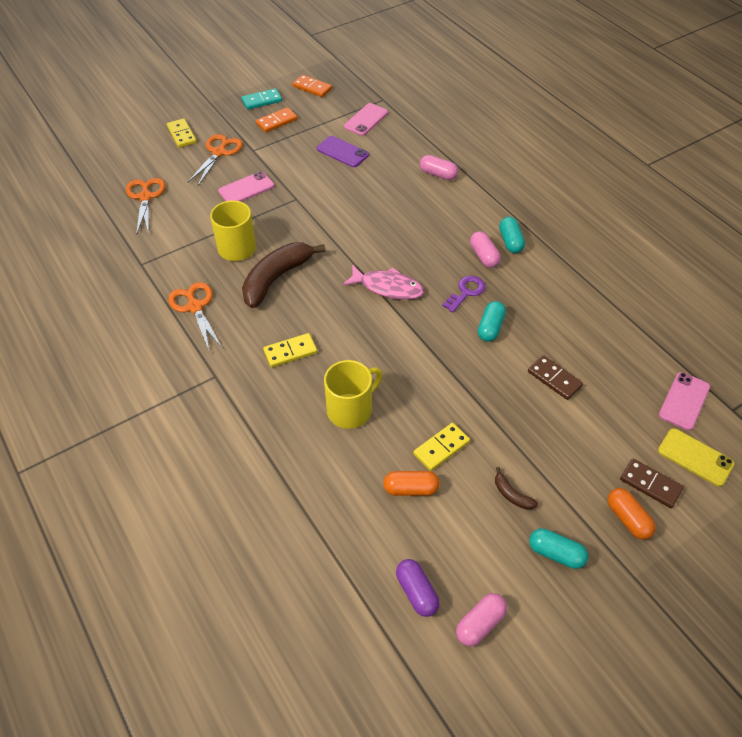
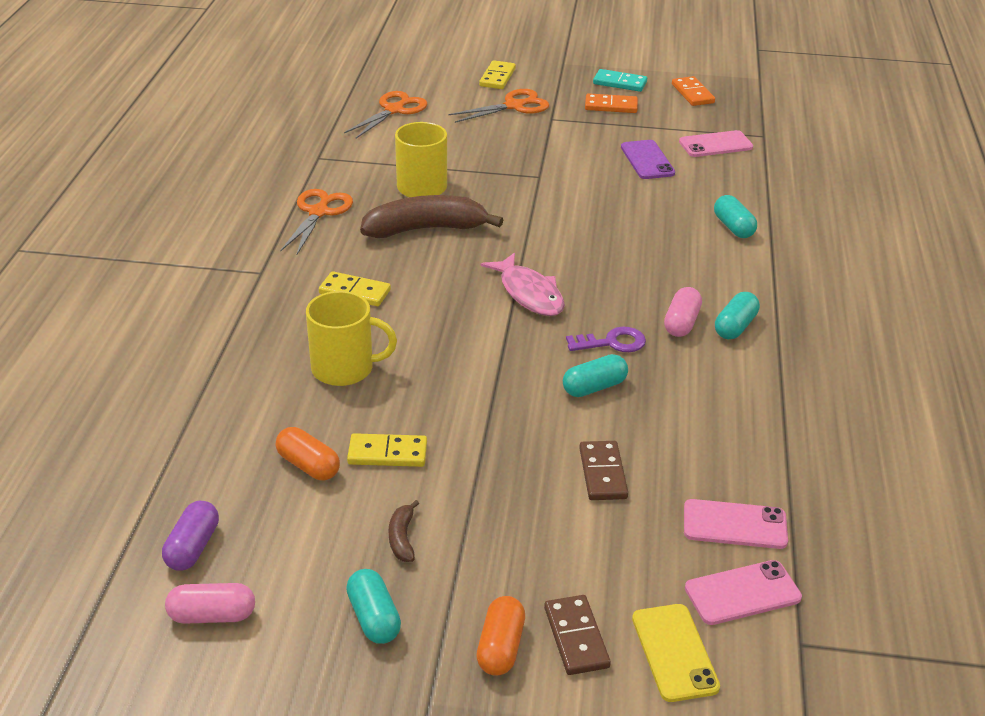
camera: 40 degrees right, 15 degrees down
pink phone [218,171,274,202] -> pink phone moved to [684,499,788,549]
pink capsule [420,155,458,180] -> turquoise capsule [714,195,757,238]

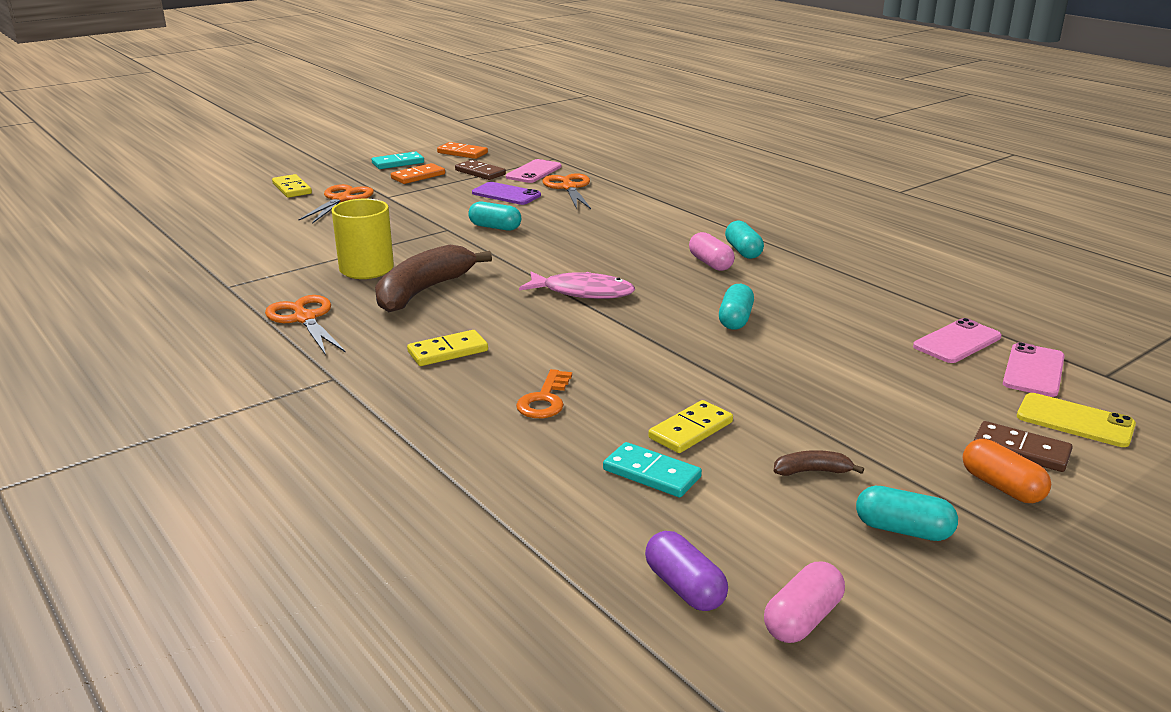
camera: 45 degrees left, 10 degrees down
orange capsule [276,427,340,480] -> turquoise domino [603,442,702,497]
yellow mug [306,291,397,386] -> orange key [516,369,572,418]
orange scissors [344,91,427,139] -> orange scissors moved to [542,173,591,209]
brown banana [389,500,419,562] -> brown banana turned 135 degrees clockwise [774,450,864,476]
purple key [566,327,646,352] -> none
brown domino [579,441,628,500] -> brown domino moved to [455,160,506,180]
turquoise capsule [714,195,757,238] -> turquoise capsule moved to [468,202,521,231]

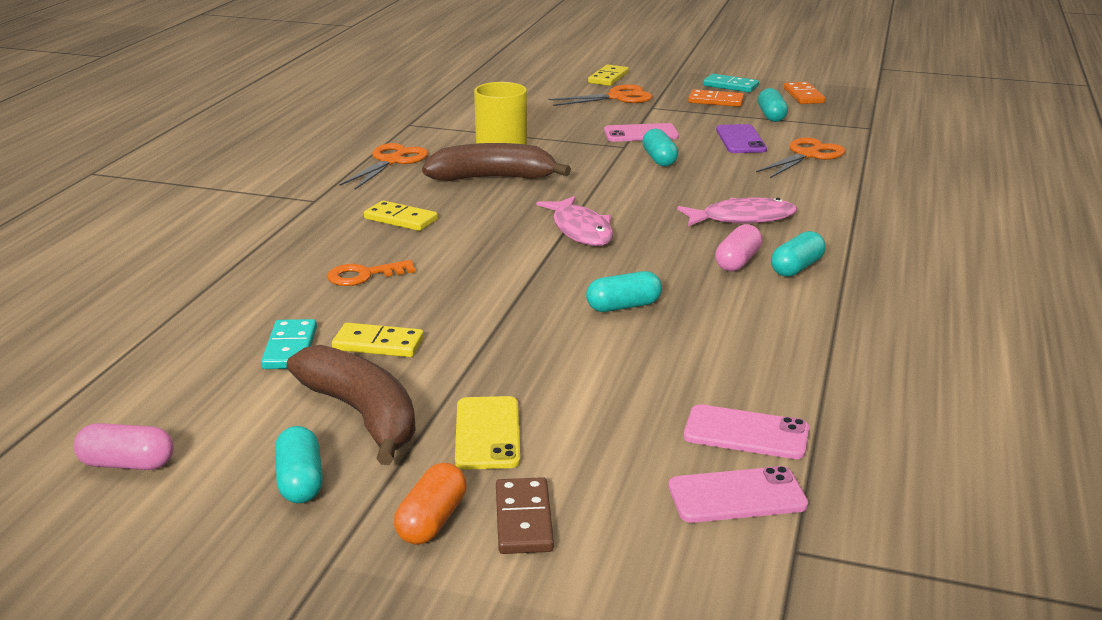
camera: 55 degrees right, 0 degrees up
brown domino [455,160,506,180] -> turquoise capsule [758,88,788,122]
pink phone [506,159,561,183] -> pink phone moved to [604,123,679,142]
purple capsule [645,531,728,611] -> none
brown banana [774,450,864,476] -> brown banana [287,345,416,465], size x2.33
yellow phone [1017,393,1136,447] -> yellow phone moved to [455,396,520,470]
none -> pink fish [677,197,797,226]

